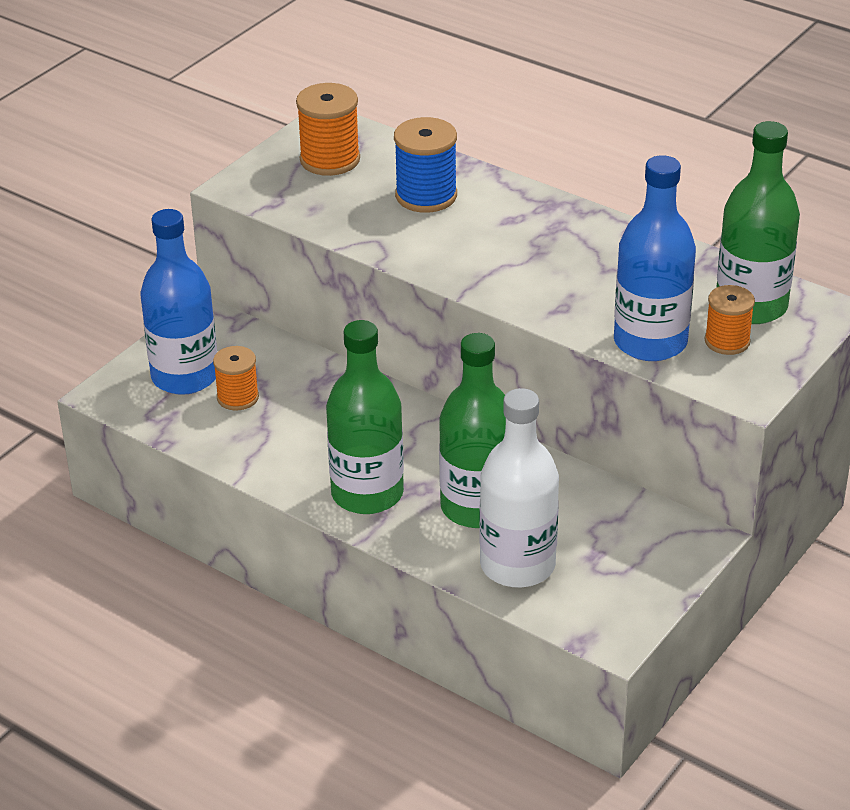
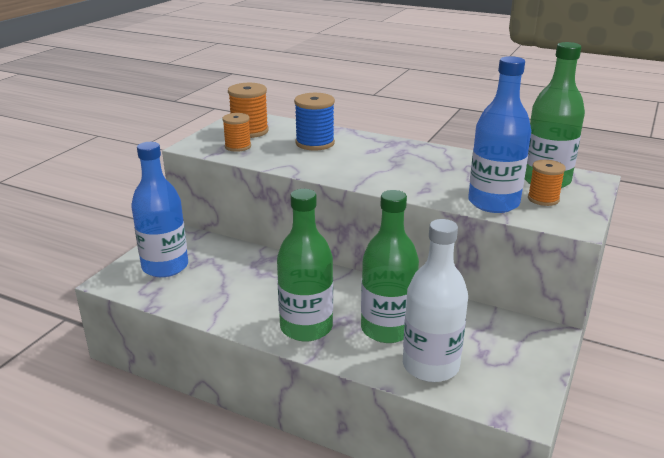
camera: 10 degrees left, 10 degrees down
orange spool [213,346,259,411] -> orange spool moved to [222,113,251,152]

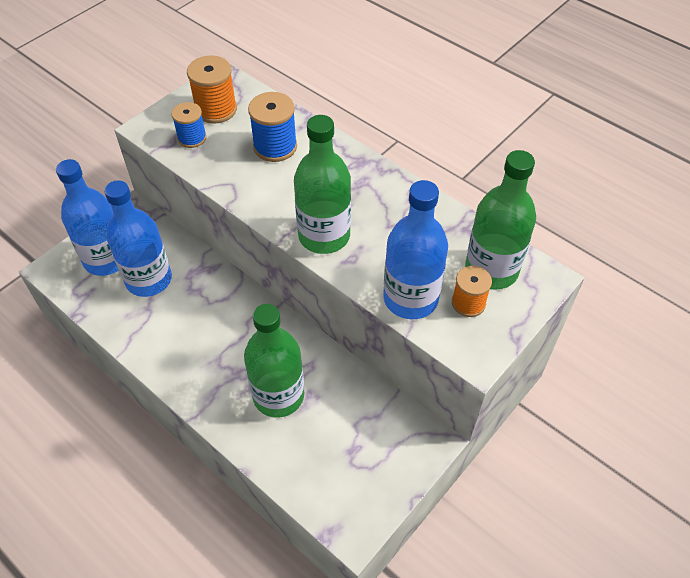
camera: 15 degrees right, 25 degrees up
orange spool [222,113,251,152] -> blue spool [171,102,207,148]
green bottle [277,189,333,341] -> green bottle moved to [294,115,351,254]
white bottle [403,219,468,382] -> none
none -> blue bottle [104,180,172,297]

